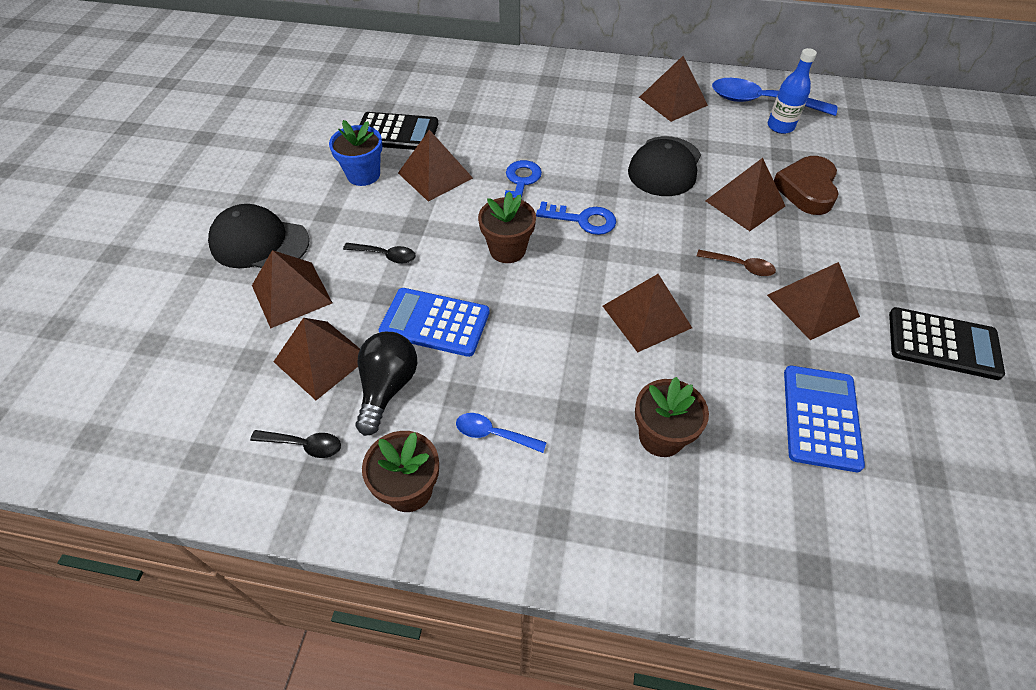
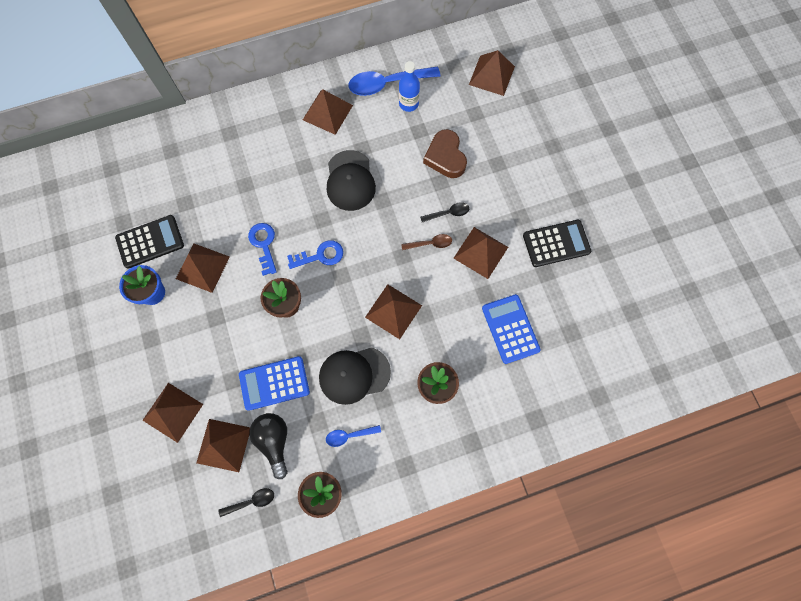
camera: 30 degrees left, 20 degrees up
black cap [208,204,310,268] -> black cap moved to [319,347,391,405]
black spoon [343,243,416,264] -> black spoon moved to [420,202,469,222]
brown pyramid [706,158,785,231] -> brown pyramid moved to [469,50,515,96]

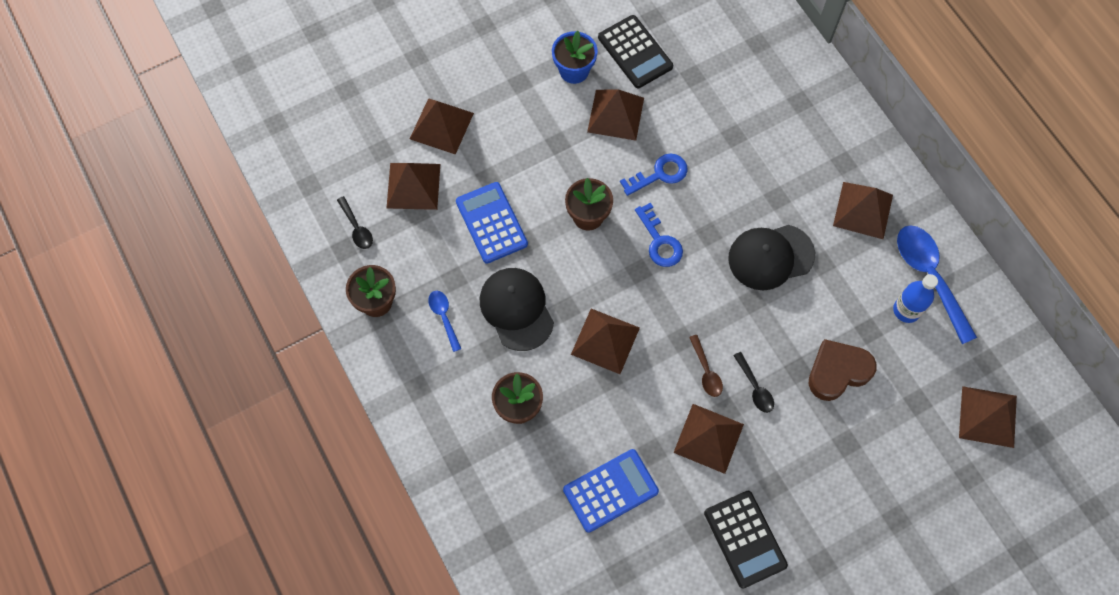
camera: 80 degrees right, 5 degrees down
black light bulb [249,413,288,479] -> none

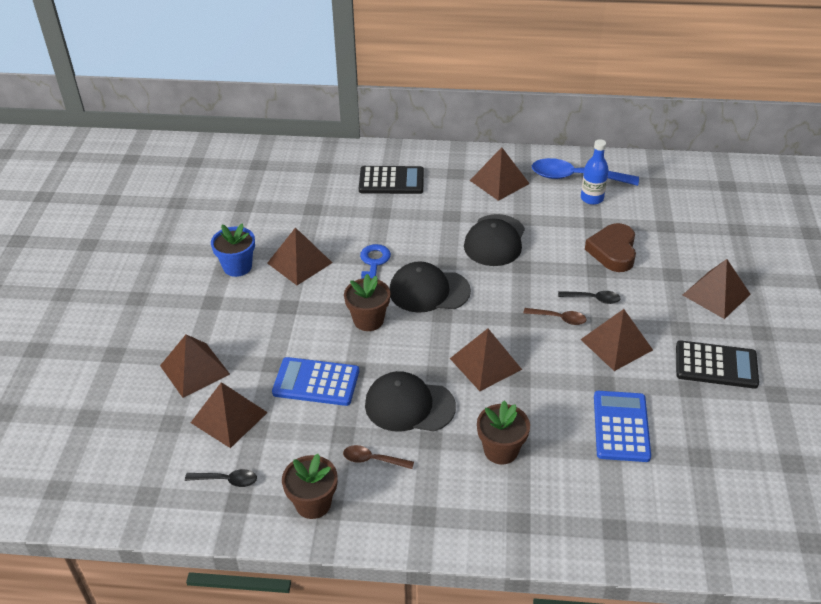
camera: 55 degrees left, 25 degrees down
blue spoon [428,291,461,352] -> brown spoon [343,445,414,469]
black calculator [598,15,673,88] -> black calculator moved to [359,166,424,194]
blue key [635,202,683,267] -> black cap [389,261,471,313]
brown pyramid [959,386,1017,448] -> brown pyramid moved to [683,259,751,319]

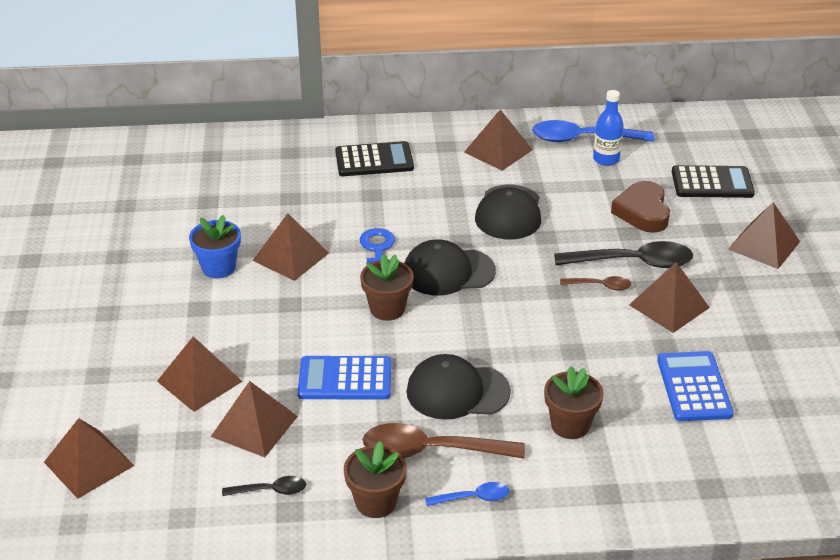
camera: 10 degrees left, 5 degrees down
brown spoon [343,445,414,469] -> brown spoon [363,423,525,459], size x1.99
brown pyramid [450,328,522,391] -> brown pyramid moved to [44,418,135,499]
black spoon [558,291,621,304] -> black spoon [554,241,693,268], size x1.99
black calculator [676,340,759,389] -> black calculator moved to [672,165,755,198]
none -> blue spoon [425,482,509,506]

